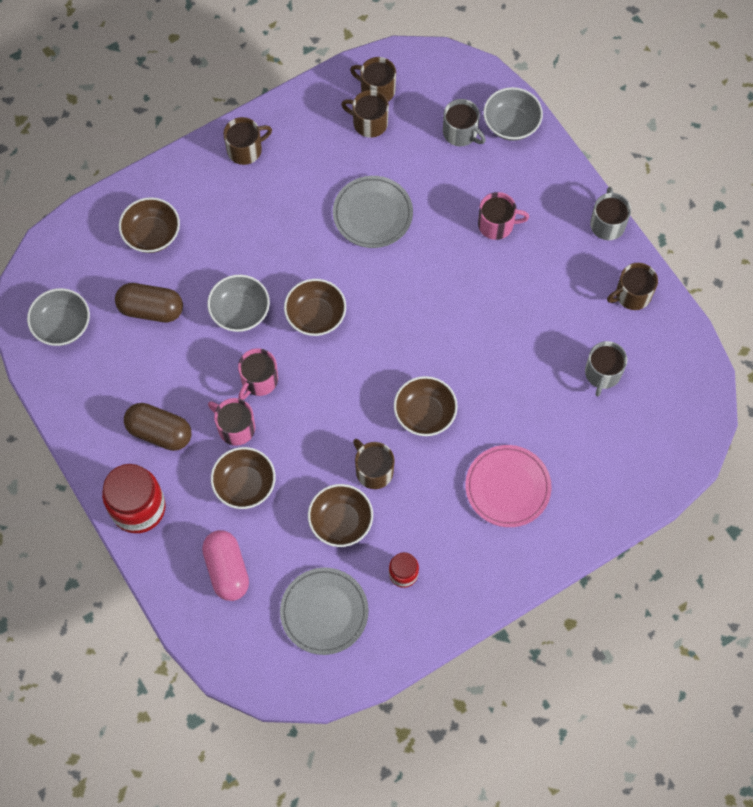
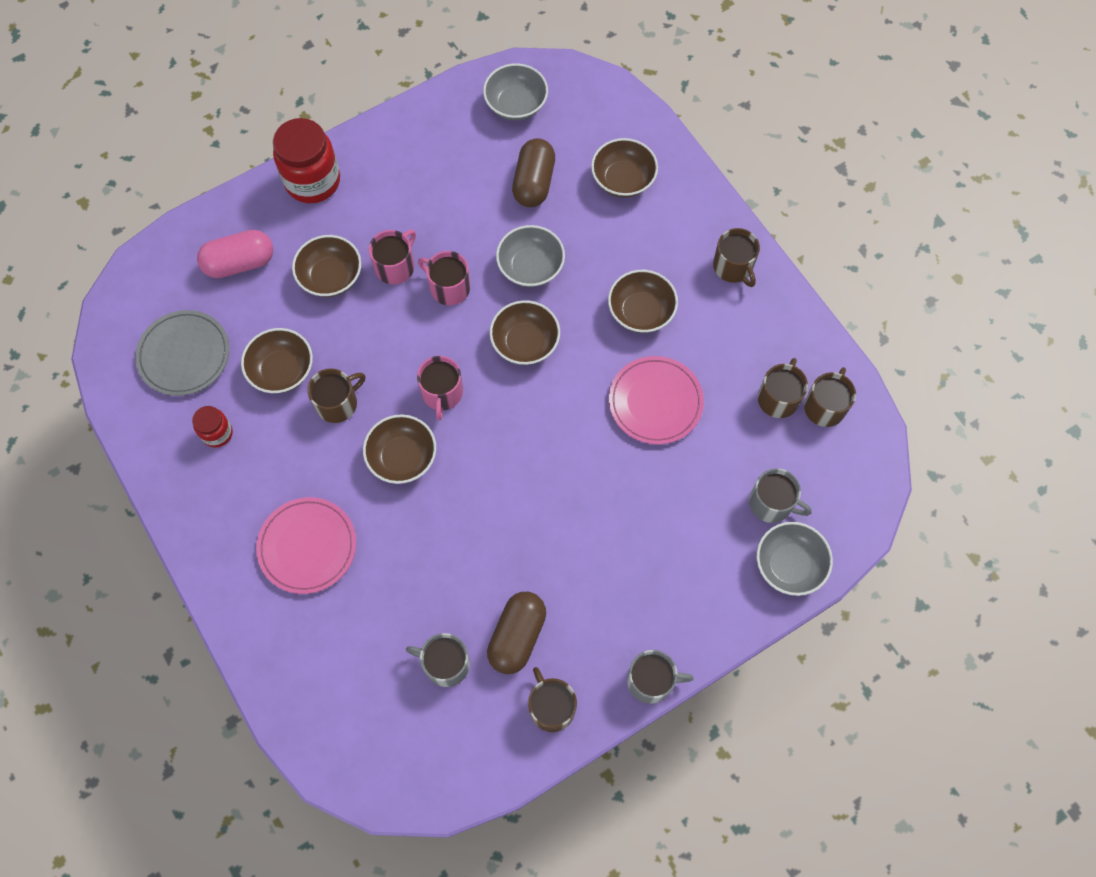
camera: 90 degrees right, 0 degrees up
brown capsule [124,403,191,451] -> brown capsule moved to [487,592,546,674]
grey plate [333,176,413,248] -> pink plate [609,356,704,444]
grey mug [443,99,486,146] -> grey mug turned 105 degrees counterclockwise [749,468,812,523]
pink mug [478,192,529,240] -> pink mug moved to [417,356,463,420]
none -> brown bowl [608,270,678,333]

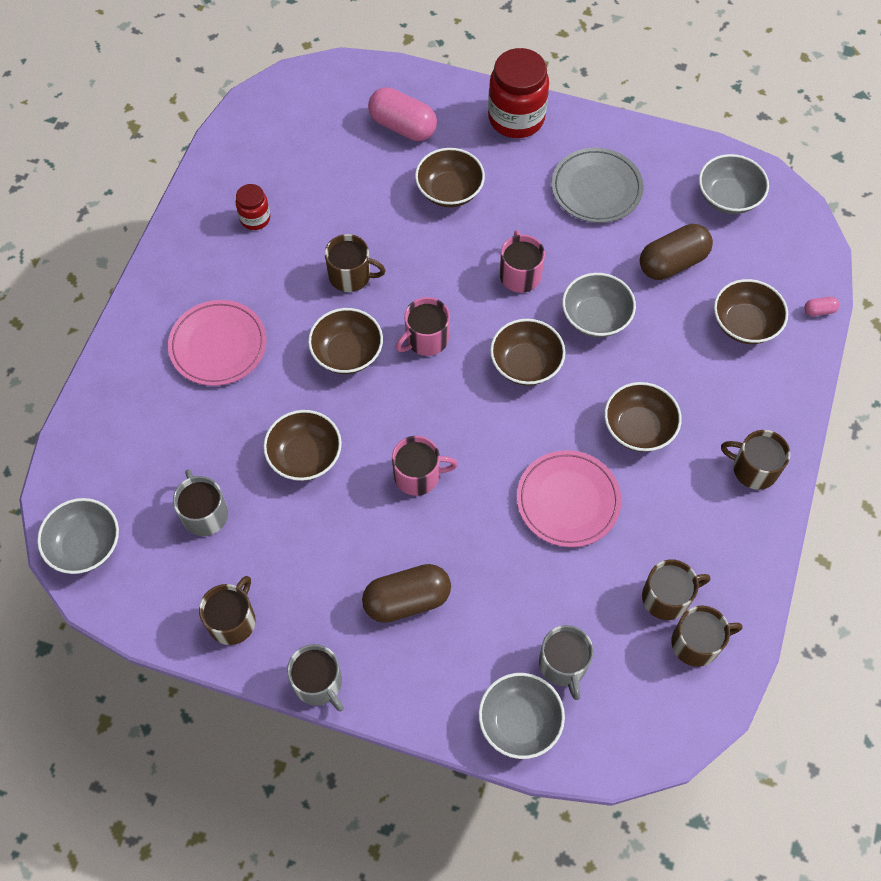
camera: 50 degrees right, 5 degrees down
grey plate [135,310,230,396] -> grey plate moved to [551,148,644,223]
brown bowl [241,328,313,393] -> brown bowl moved to [263,410,342,481]
pink mug [369,229,416,285] -> pink mug moved to [392,436,458,496]
brown capsule [487,592,546,674] -> brown capsule moved to [362,564,451,623]
brown mug [713,228,760,287] -> brown mug turned 90 degrees clockwise [721,430,790,490]
none -> grey bowl [37,498,119,574]
none -> pink capsule [804,297,839,316]

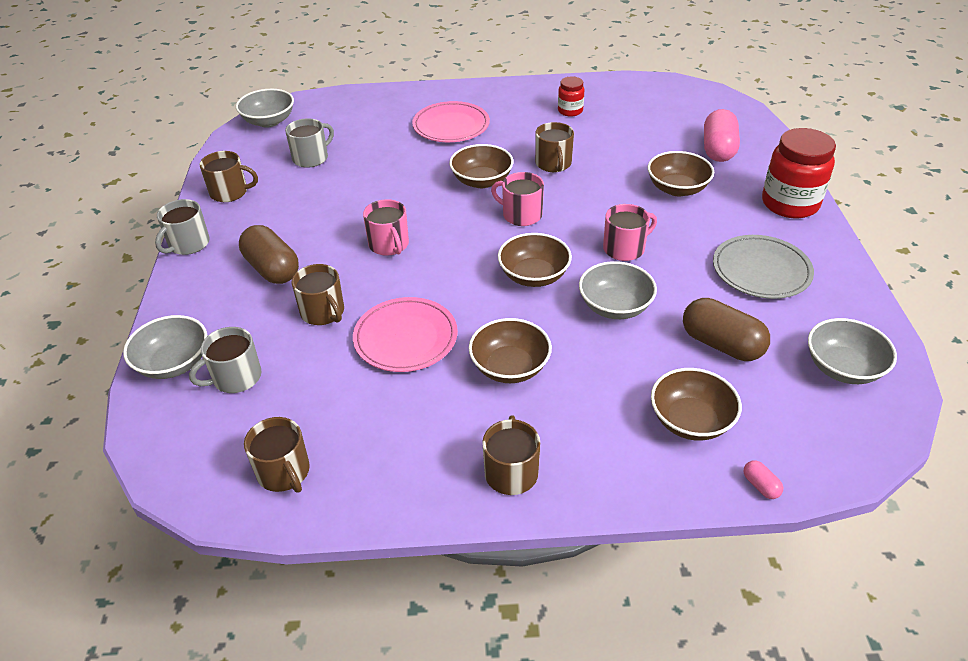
camera: 70 degrees right, 20 degrees down
brown bowl [263,410,342,481] -> none
brown mug [642,559,710,620] -> brown mug moved to [291,264,344,325]

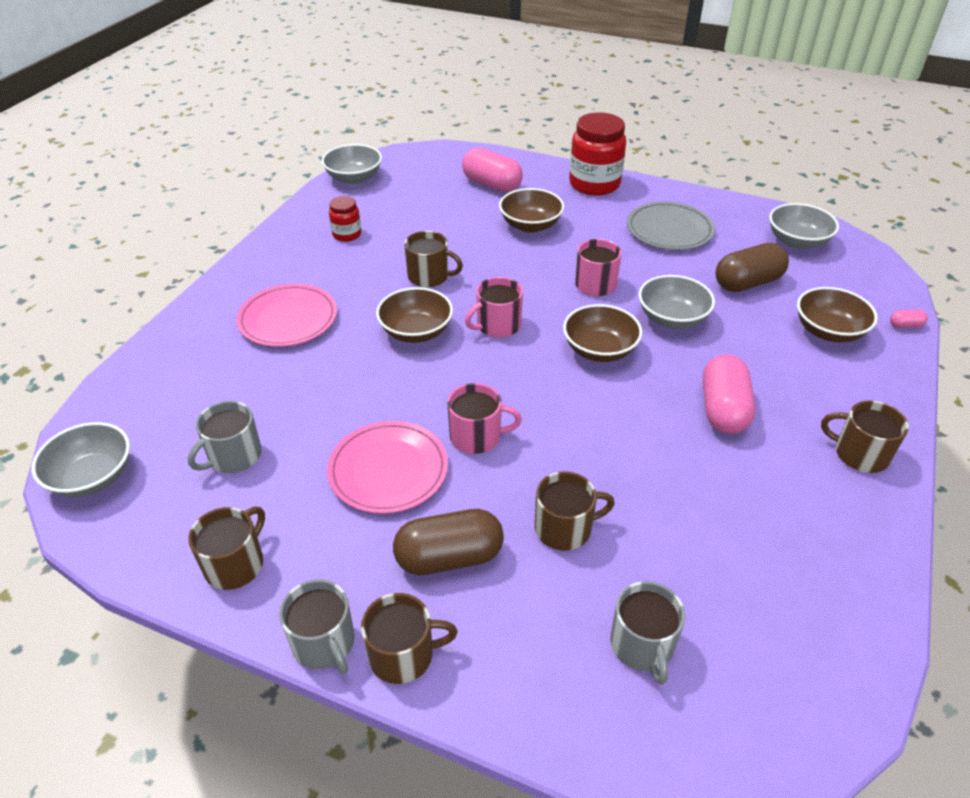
camera: 65 degrees left, 0 degrees up
grey bowl [123,315,207,379] -> grey bowl moved to [322,144,382,184]
brown mug [244,417,310,492] -> brown mug moved to [361,593,458,684]
grey mug [285,118,334,168] -> grey mug turned 120 degrees counterclockwise [188,401,262,473]
pink plate [353,297,458,372] -> pink plate moved to [327,421,448,514]
brown bowl [469,318,552,383] -> pink capsule [703,355,755,434]

